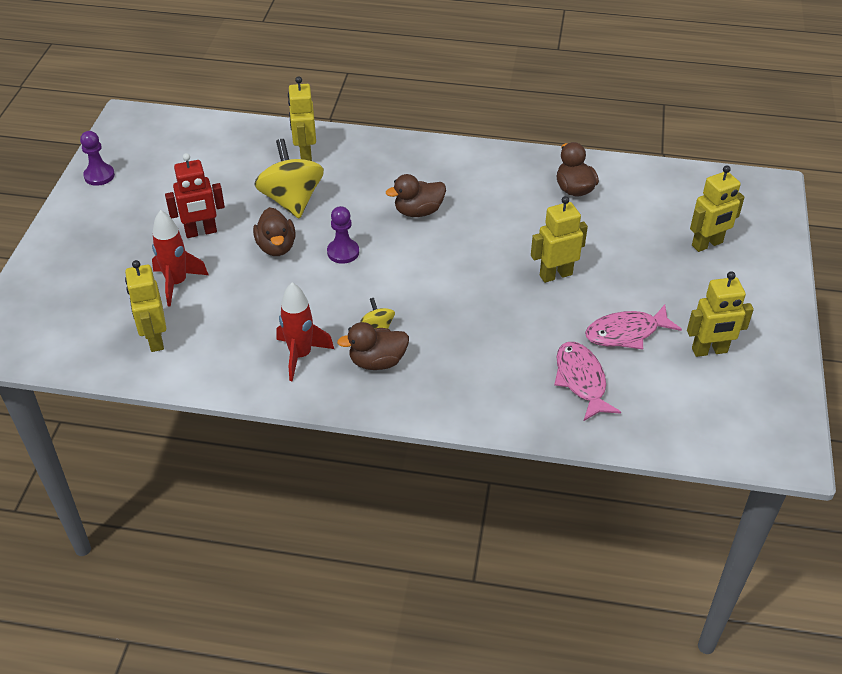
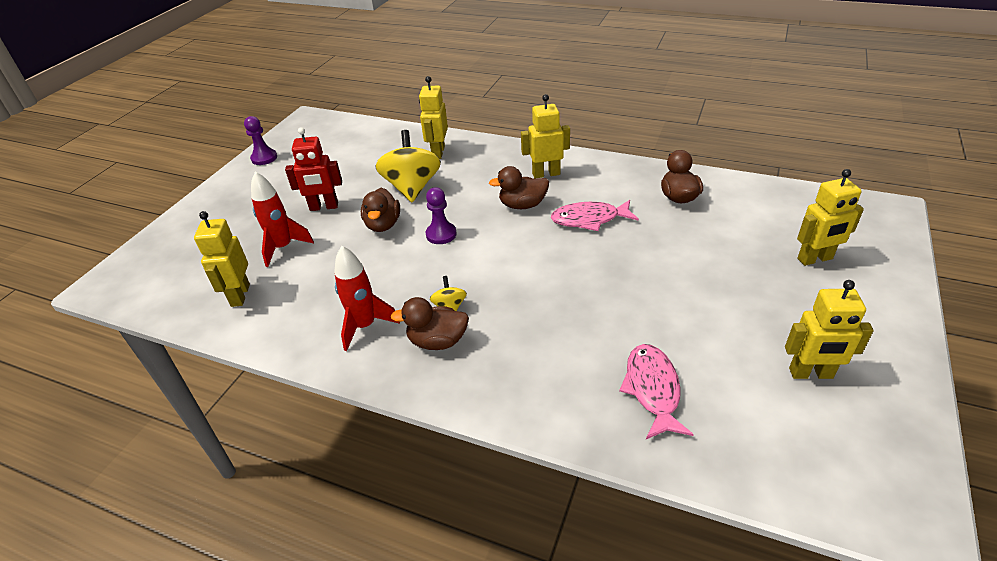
camera: 15 degrees right, 5 degrees down
yellow robot [531,196,588,283] -> yellow robot moved to [521,94,570,178]
pink fish [585,305,682,350] -> pink fish moved to [551,200,639,231]

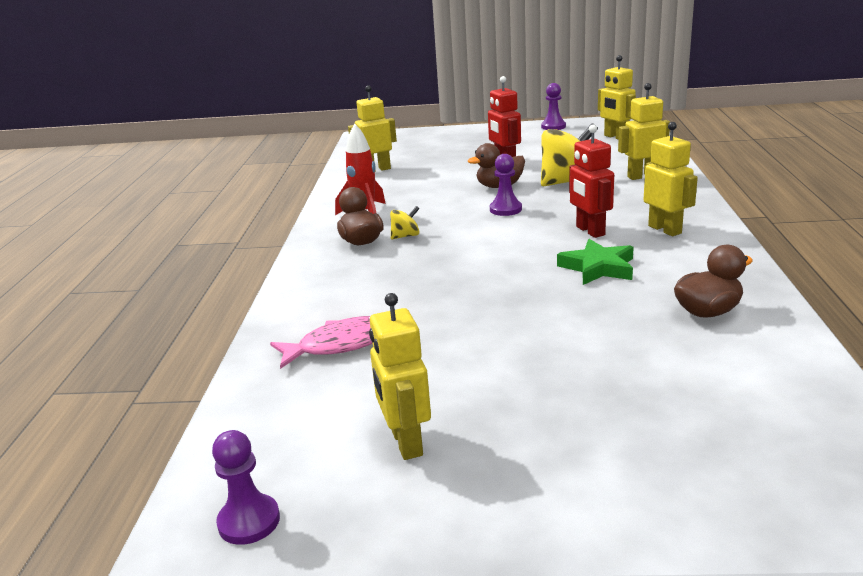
camera: 70 degrees right, 15 degrees down
red rocket [251,171,314,267] -> none
brown duck [489,166,549,209] -> red robot [569,125,614,238]
pink fish [551,200,639,231] -> green star [557,239,634,285]
yellow robot [797,169,864,266] -> yellow robot moved to [598,55,636,139]
none -> purple pawn [212,430,280,545]

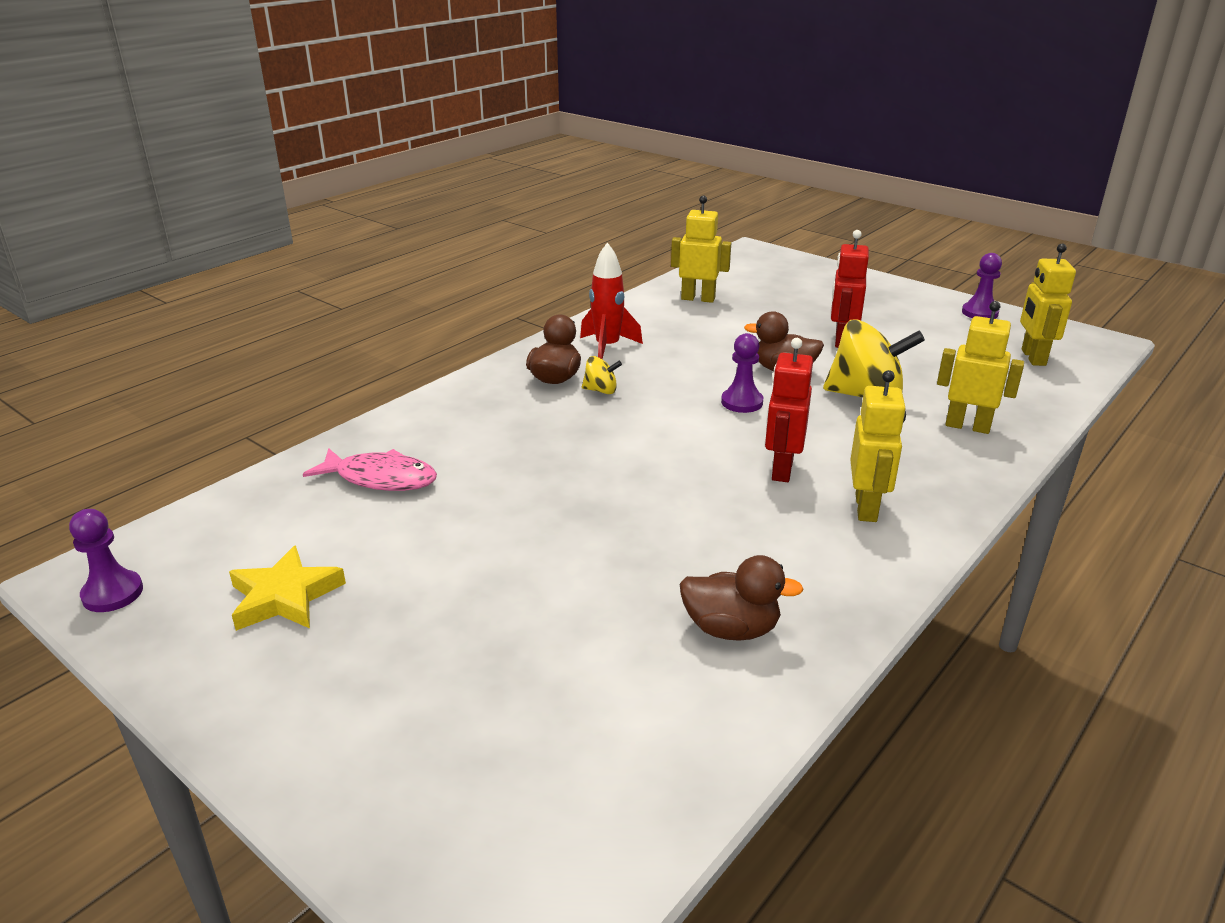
camera: 35 degrees right, 5 degrees up
yellow robot [369,293,431,460] -> yellow star [229,545,346,631]
green star [557,239,634,285] -> none

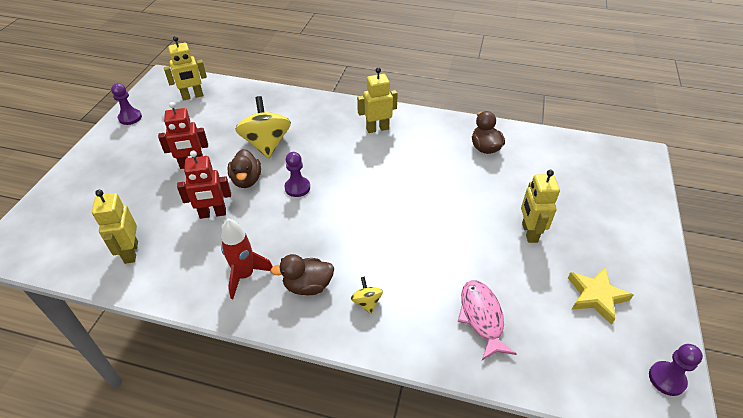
camera: 115 degrees left, 15 degrees up
yellow spinning top [582,356,622,394] -> yellow spinning top moved to [351,277,383,314]
red robot [765,338,813,482] -> red robot moved to [177,151,231,219]
yellow robot [937,301,1024,434] -> yellow robot moved to [521,170,560,243]

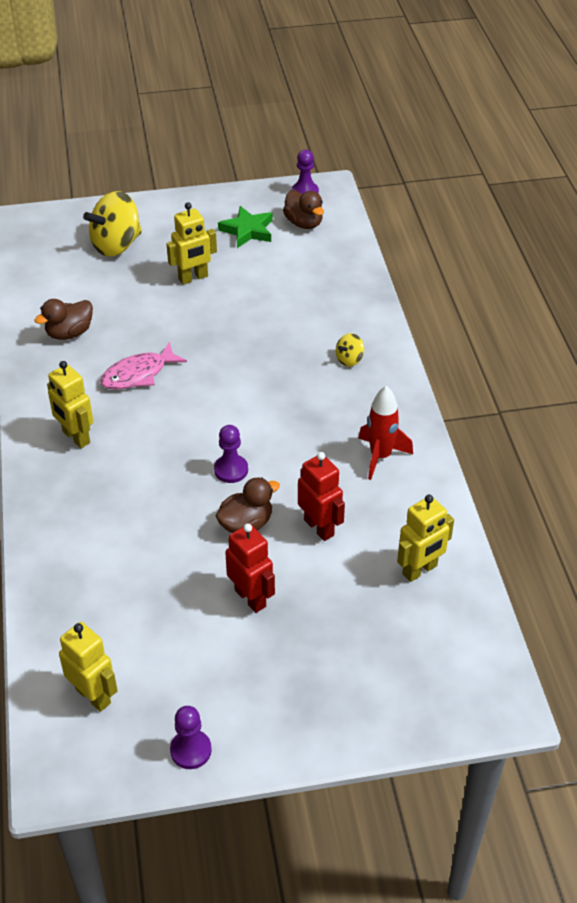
camera: 115 degrees left, 0 degrees up
yellow spinning top [236,96,291,159] -> yellow spinning top moved to [83,191,142,257]
brown duck [270,254,334,295] -> brown duck moved to [283,190,324,229]
pink fish [458,280,517,360] -> pink fish moved to [100,342,187,390]
yellow star [568,267,633,325] -> green star [218,206,273,248]

